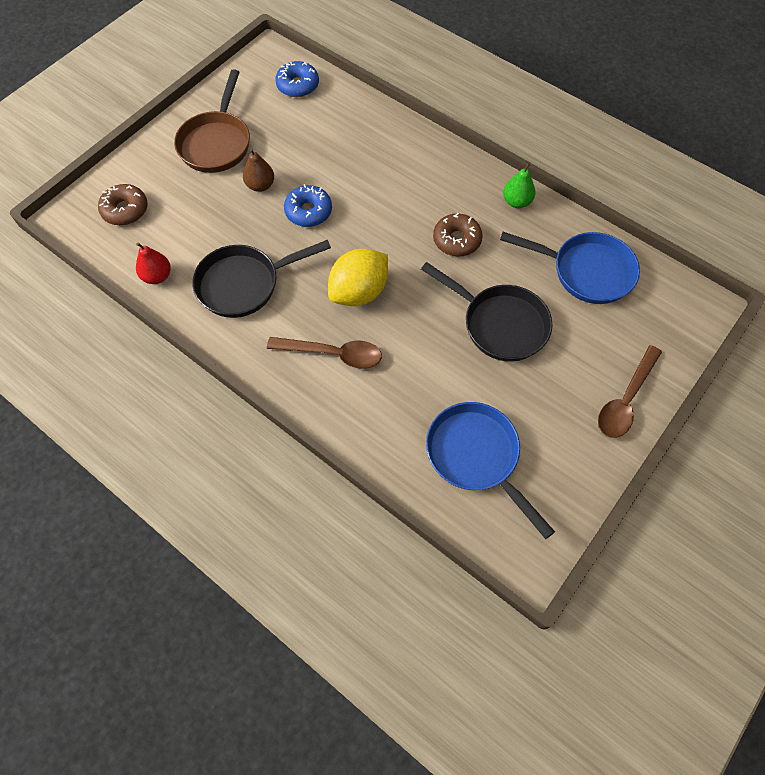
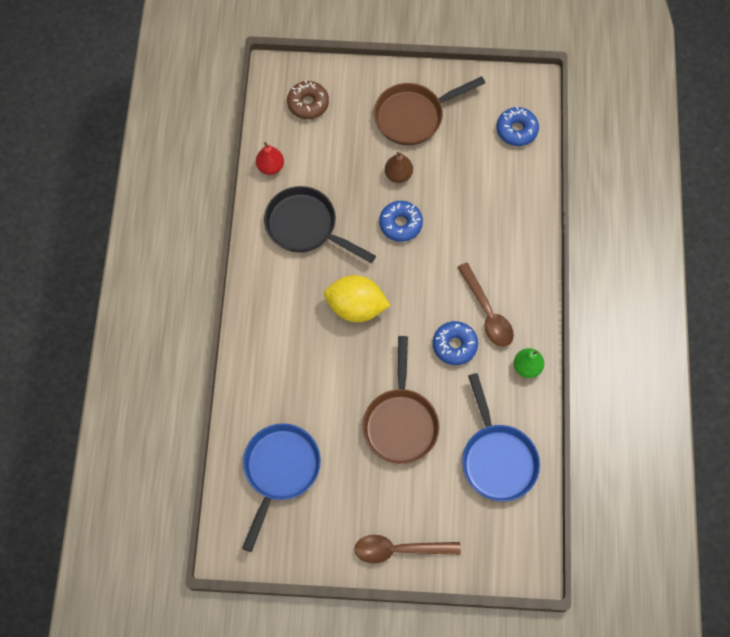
camera: 55 degrees right, 5 degrees up
brown spoon [267,337,382,369] -> brown spoon moved to [457,263,514,347]
black pan [421,262,552,362] -> brown pan [363,336,439,464]
brown donut [433,213,483,256] -> blue donut [433,321,478,365]

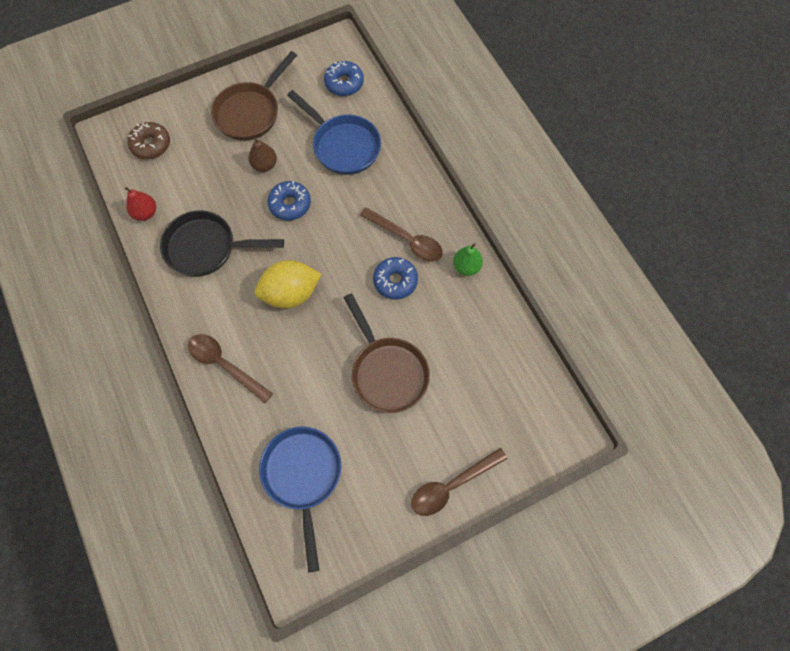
camera: 30 degrees left, 0 degrees up
blue pan [462,373,540,501] -> blue pan moved to [287,90,381,175]
none -> brown spoon [188,334,273,403]

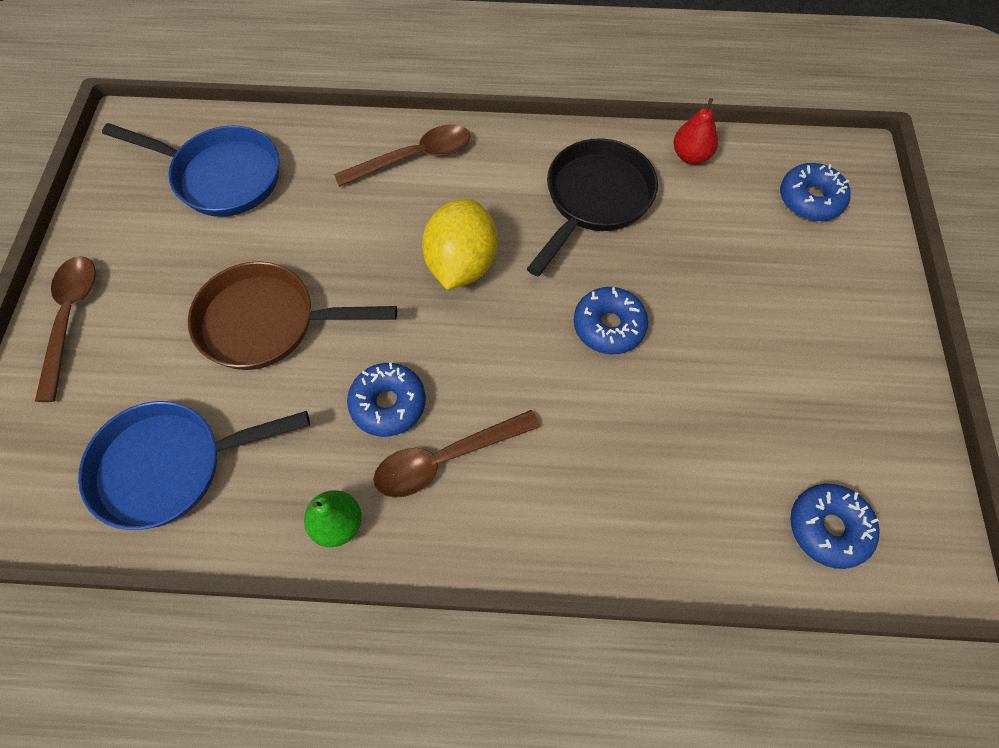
camera: 120 degrees right, 5 degrees down
brown donut [128,122,170,159] -> blue donut [780,163,851,221]
brown pan [211,51,297,140] -> none
brown pear [248,138,277,172] -> none
blue pan [287,90,381,175] -> blue pan moved to [78,401,310,530]

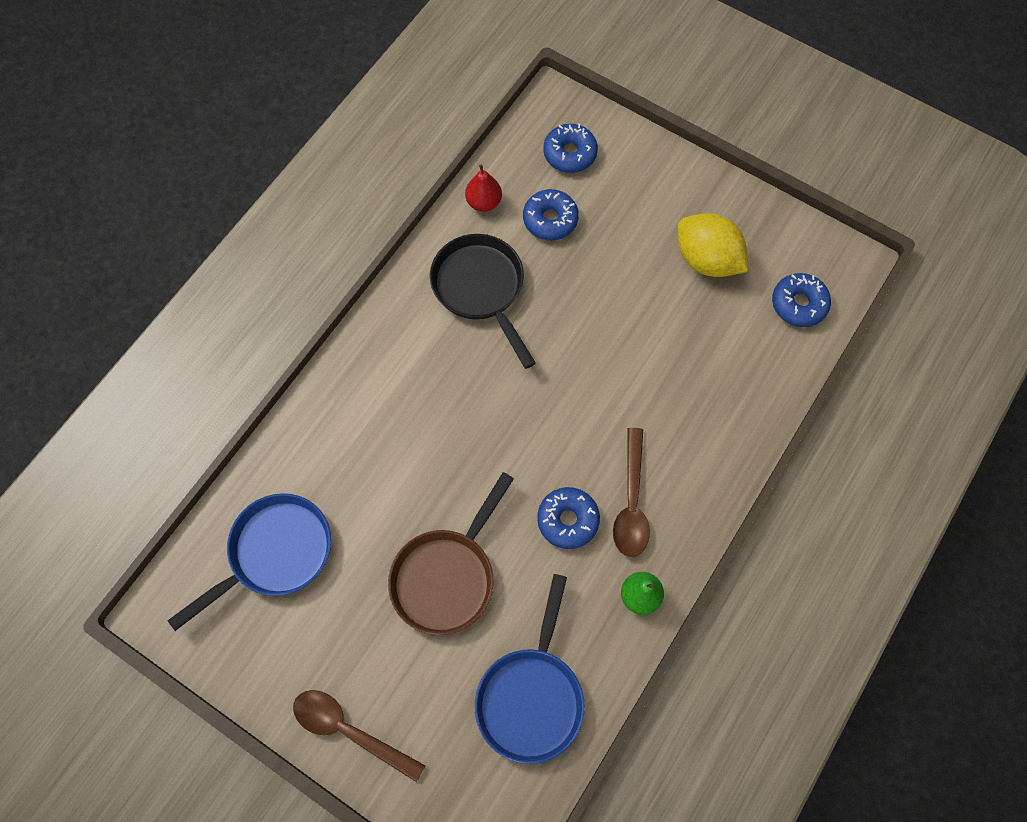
camera: 60 degrees left, 5 degrees up
brown spoon [334,124,470,187] -> none
yellow lemon [422,199,498,290] -> yellow lemon moved to [678,213,748,277]
blue donut [574,287,648,354] -> blue donut moved to [523,189,579,240]

